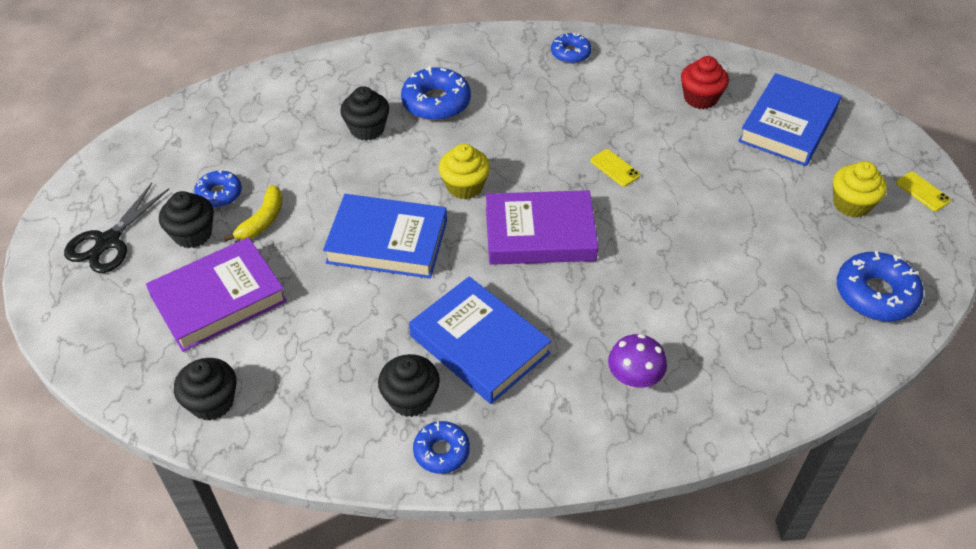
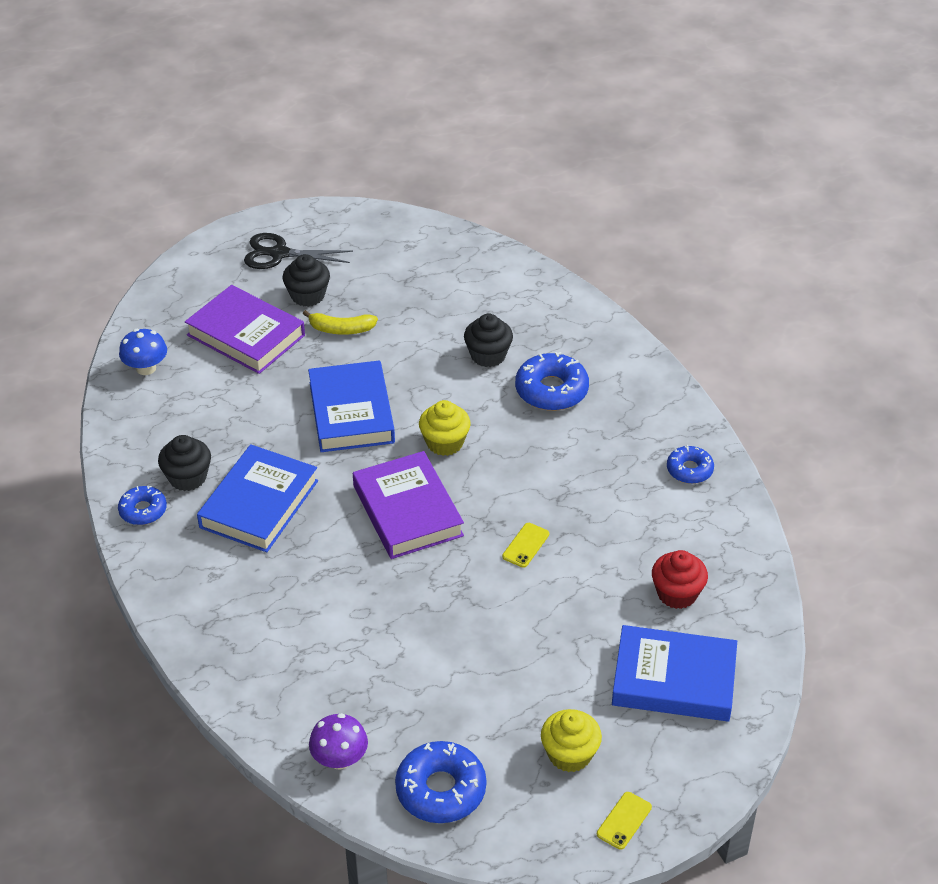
camera: 70 degrees right, 5 degrees down
black cupcake [174,358,236,421] -> blue mushroom [119,329,167,375]
blue donut [194,170,242,207] -> none
purple mushroom [608,334,667,389] -> purple mushroom moved to [309,713,368,770]

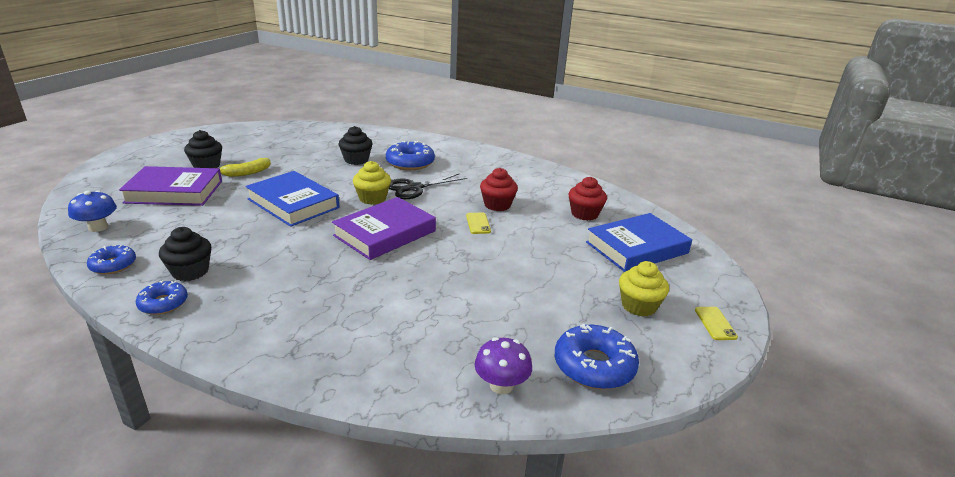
camera: 40 degrees left, 15 degrees down
blue book [197,444,318,552] -> none
black scissors [244,233,353,269] -> black scissors moved to [389,173,467,199]
purple book [353,451,464,559] -> purple book turned 75 degrees counterclockwise [332,197,436,260]
blue donut [667,445,714,484] -> blue donut moved to [87,245,136,274]
none -> red cupcake [480,168,518,211]

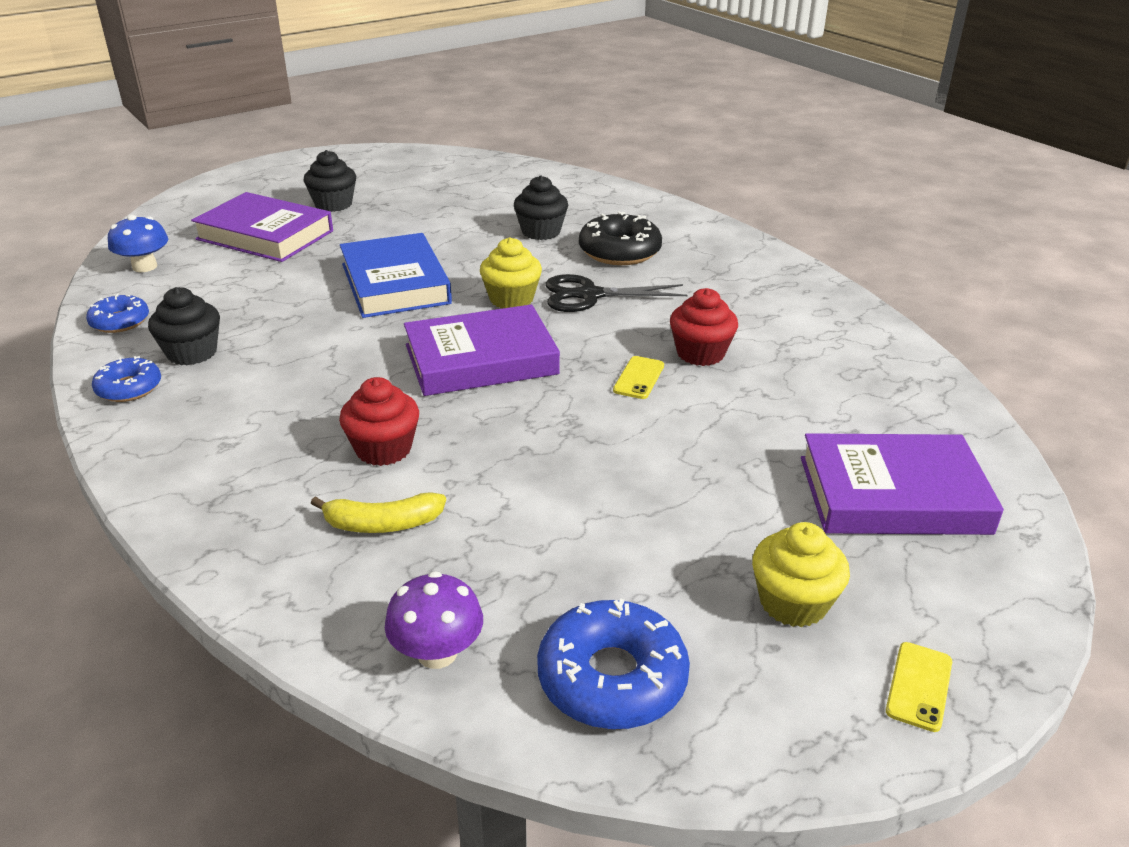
camera: 30 degrees right, 5 degrees up
yellow banana [213,158,271,177] -> yellow banana moved to [311,492,446,533]
blue donut [386,140,435,170] -> black donut [579,212,662,265]
red cupcake [569,177,607,221] -> red cupcake moved to [339,377,419,466]
blue book [586,213,692,272] -> purple book [801,433,1004,535]

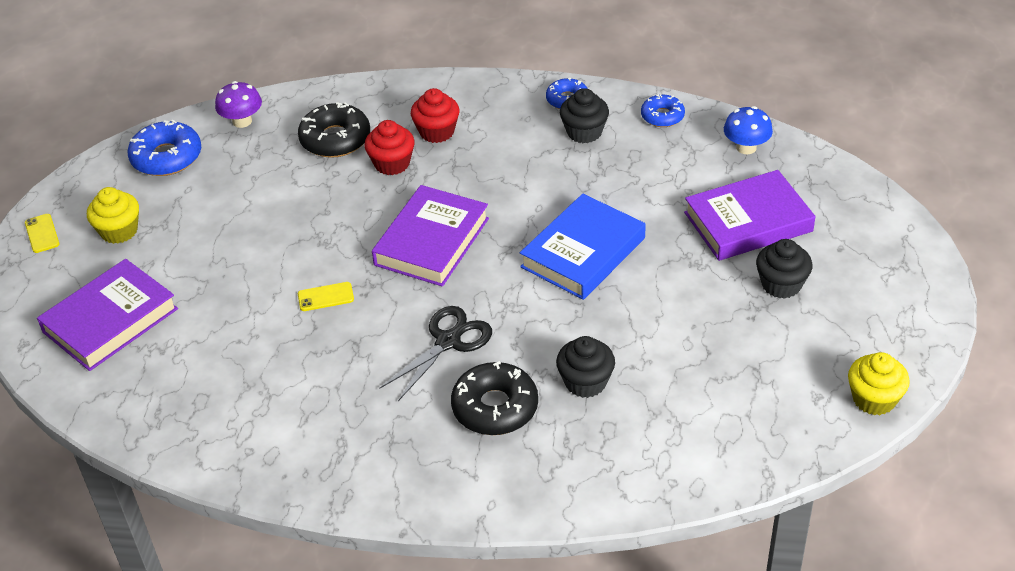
camera: 135 degrees right, 10 degrees up
yellow banana [311,492,446,533] -> black donut [298,102,370,158]
blue book [340,233,452,318] -> blue book turned 75 degrees counterclockwise [520,194,646,300]
yellow cupcake [480,237,542,308] -> yellow cupcake moved to [848,352,910,415]
yellow phone [613,356,664,399] -> yellow phone turned 75 degrees counterclockwise [298,282,354,311]
red cupcake [670,288,738,366] -> red cupcake moved to [411,88,459,143]

